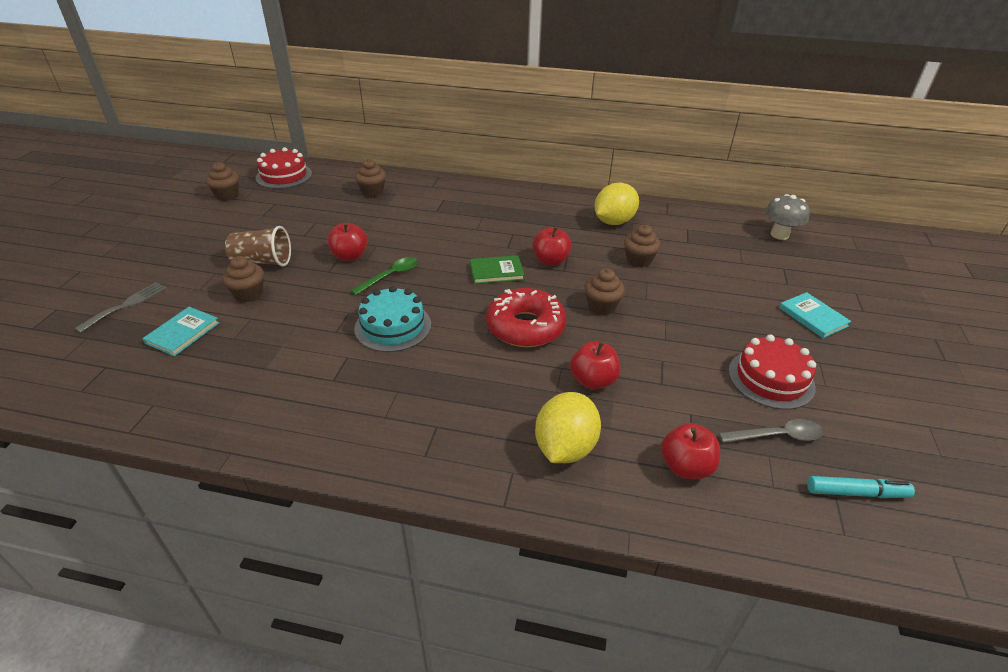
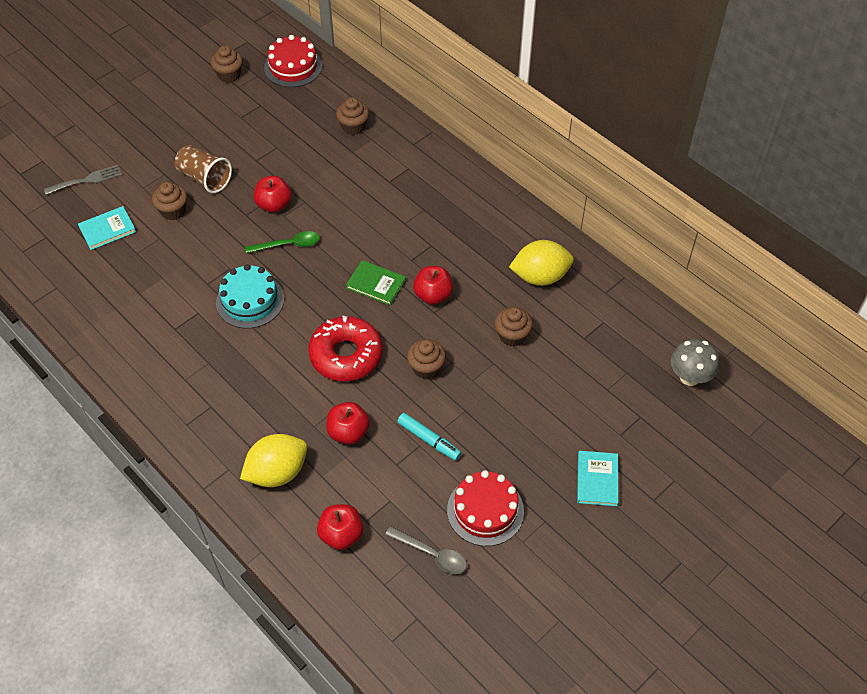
camera: 35 degrees right, 15 degrees up
turquoise marker [807,476,915,498] -> turquoise marker moved to [397,413,461,461]

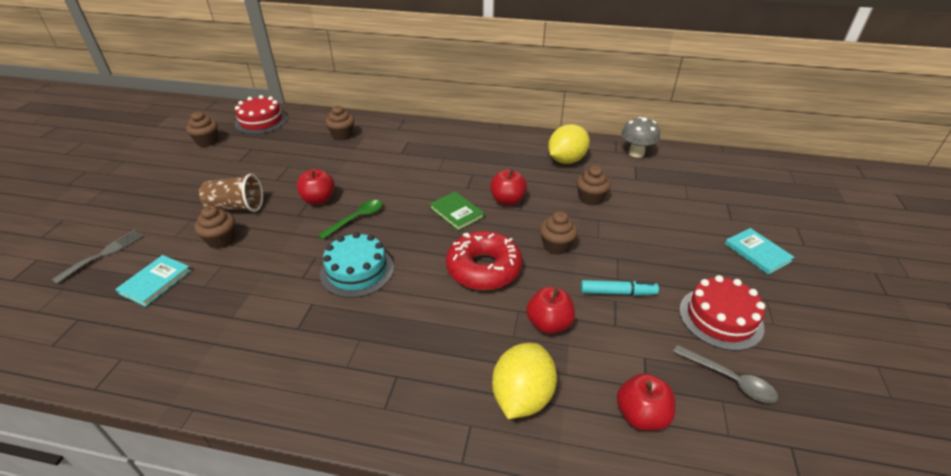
camera: 35 degrees left, 15 degrees down
green book [346,260,406,305] -> green book turned 60 degrees clockwise [430,192,485,231]
grey spoon [385,526,467,574] -> grey spoon turned 45 degrees clockwise [673,345,778,403]
grey mushroom [671,339,719,386] -> grey mushroom moved to [622,117,660,158]

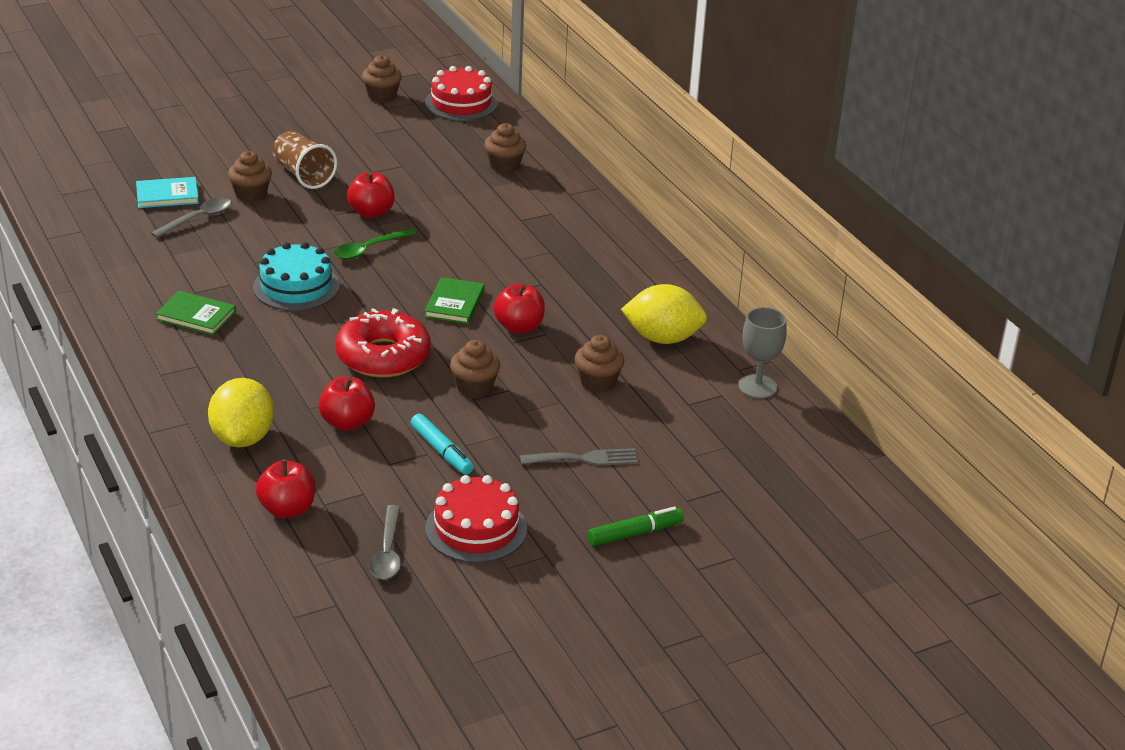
camera: 50 degrees right, 5 degrees down
grey fork [51,230,144,284] -> grey fork moved to [520,448,638,465]
green spoon [318,200,382,240] -> green spoon turned 135 degrees clockwise [334,228,417,259]
yellow lemon [492,343,557,419] -> yellow lemon turned 75 degrees counterclockwise [208,378,274,447]
grey mushroom [622,117,660,158] -> grey goblet [738,307,787,398]
turquoise book [725,228,795,275] -> green marker [587,507,684,546]
none -> grey spoon [151,198,232,238]
none -> green book [155,291,236,335]

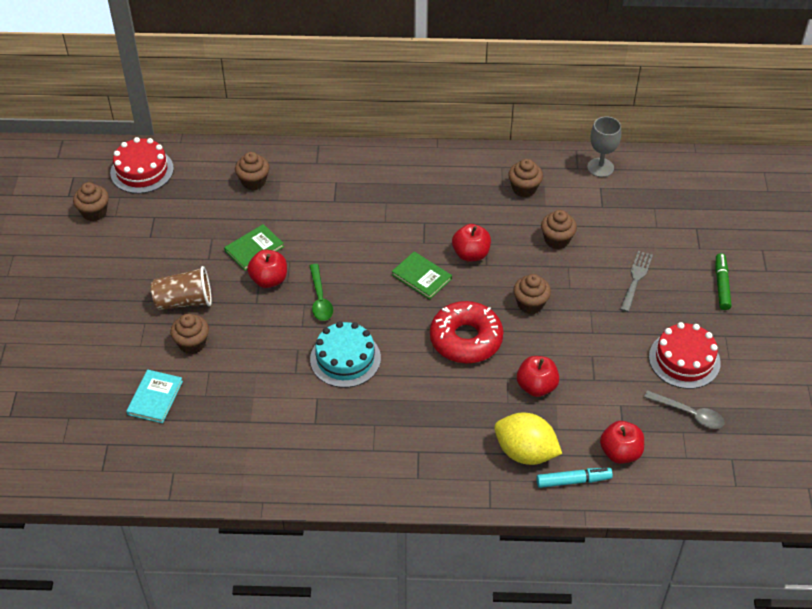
camera: 60 degrees left, 15 degrees up
grey spoon [151,198,232,238] -> none
green book [155,291,236,335] -> green book moved to [224,224,284,271]
turquoise marker [410,413,474,475] -> turquoise marker moved to [536,468,613,488]
yellow lemon [621,284,707,344] -> brown cupcake [508,159,543,197]

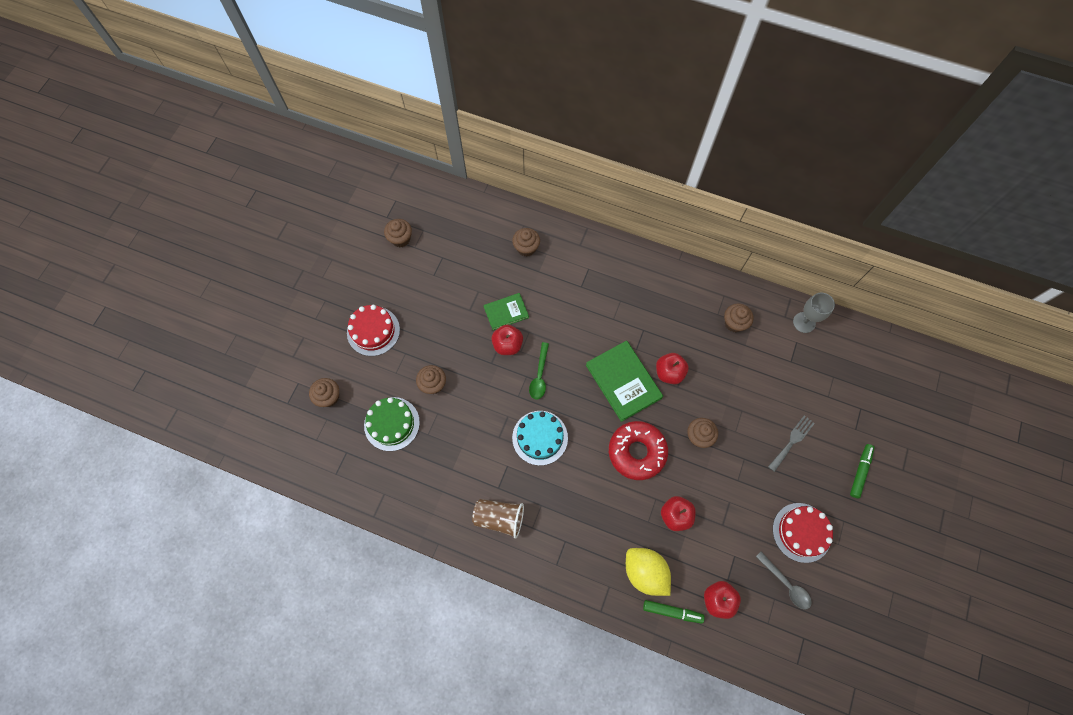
camera: 20 degrees right, 20 degrees up
red cake [110,137,174,194] -> red cake moved to [347,305,400,356]
turquoise book [126,370,183,423] -> green cake [364,397,420,451]
brown cup [151,266,212,310] -> brown cup moved to [472,499,524,539]
green book [392,251,452,300] -> green book [586,341,663,422], size x1.70
turquoise marker [536,468,613,488] -> green marker [643,600,705,624]
brown cupcake [541,210,577,249] -> brown cupcake moved to [309,378,339,407]

